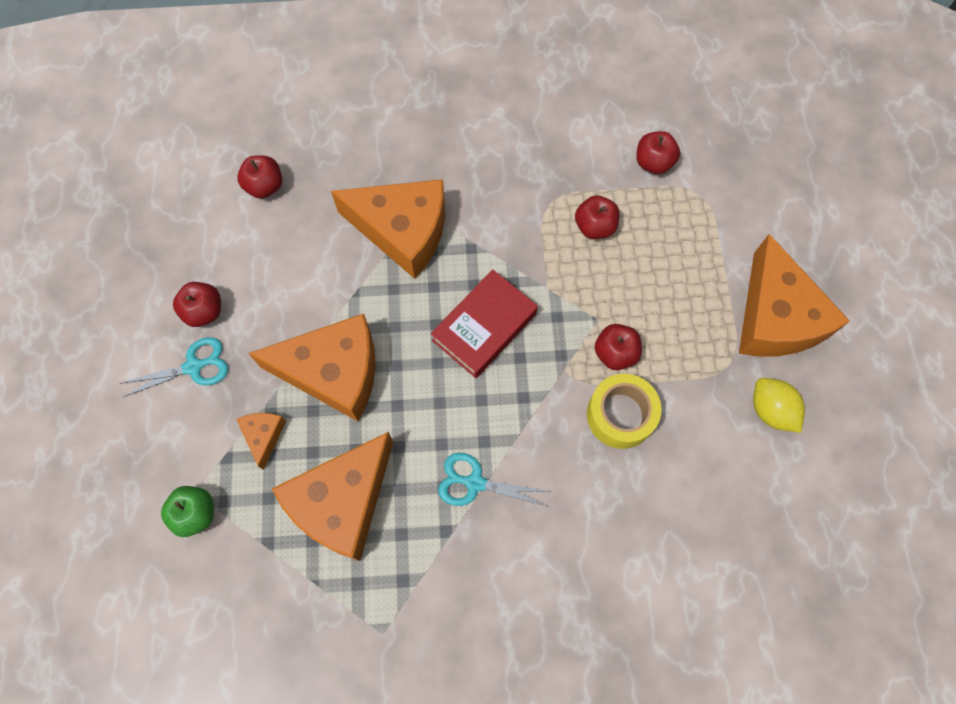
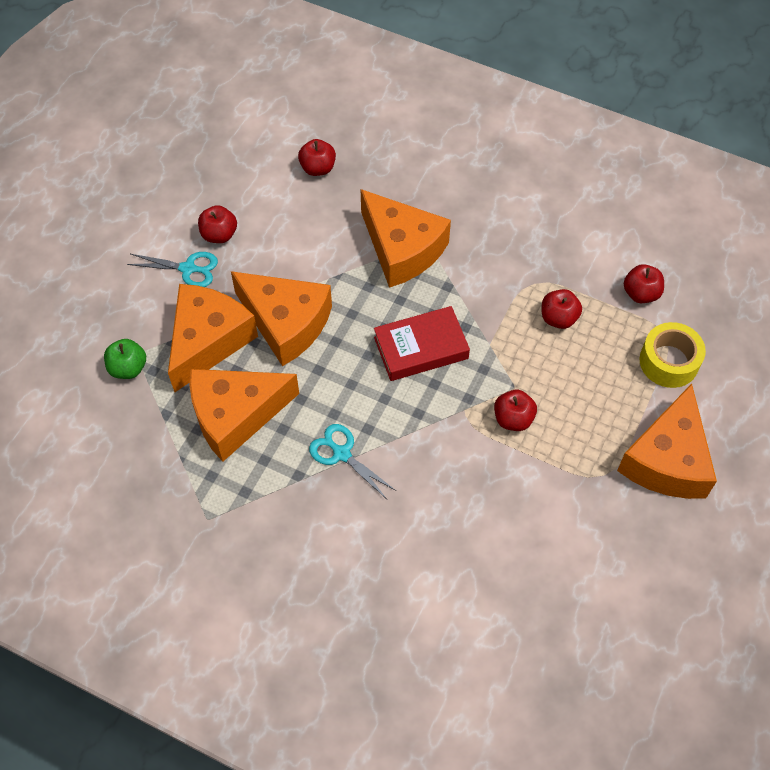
camera: 30 degrees right, 10 degrees down
orange cheese [236,413,286,470] -> orange cheese [168,284,258,392], size x2.24
yellow tape [587,374,662,449] -> yellow tape moved to [639,322,706,388]
yellow lemon [753,378,805,433] -> none

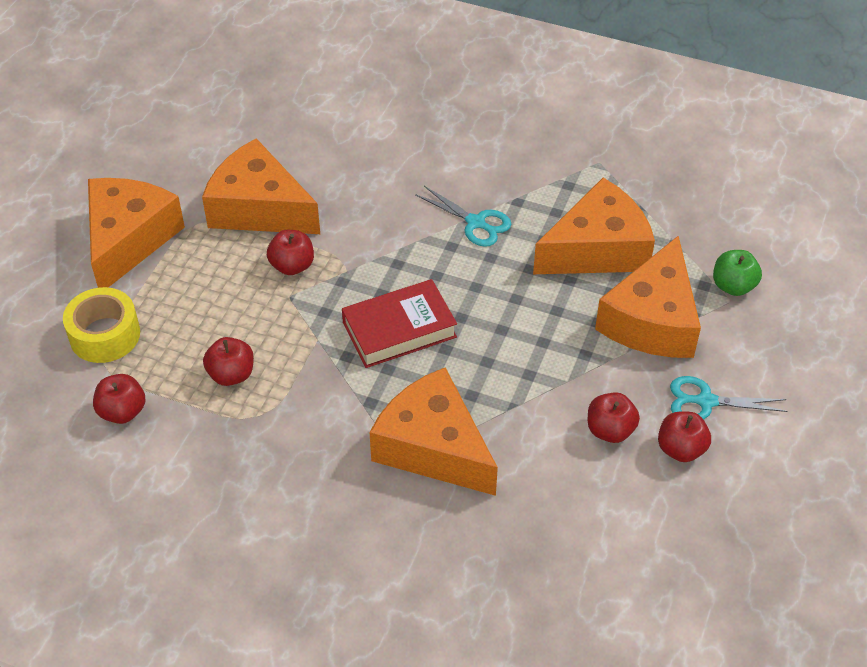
camera: 175 degrees right, 10 degrees down
orange cheese [231,271,332,366] -> orange cheese moved to [202,138,320,234]
red apple [298,139,336,176] -> red apple moved to [588,392,640,443]

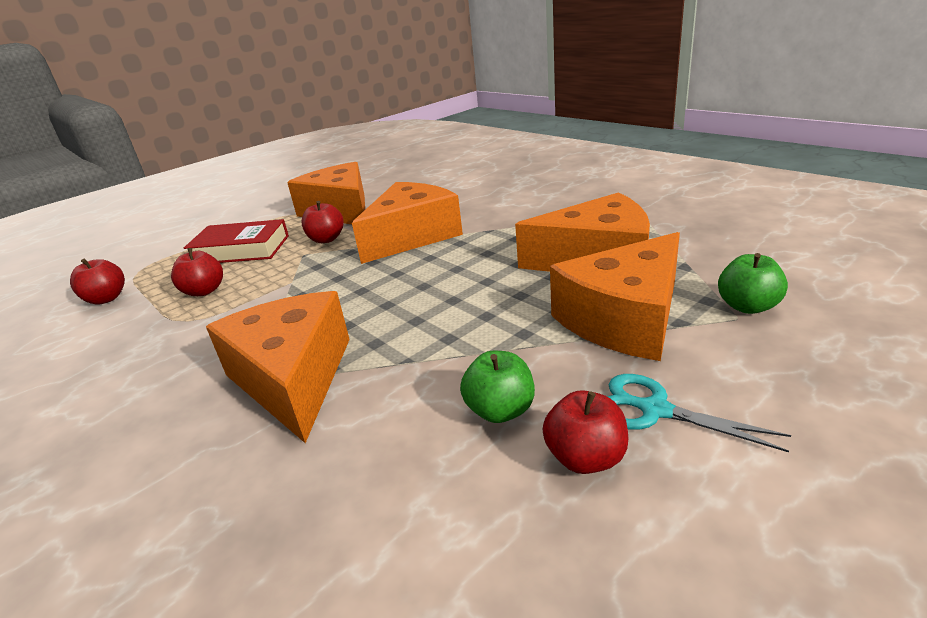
camera: 30 degrees right, 20 degrees down
yellow tape [63,287,140,363] -> none
orange cheese [88,178,185,288] -> orange cheese moved to [352,182,463,264]
red book [342,279,457,368] -> red book moved to [184,219,289,263]
turquoise scissors [415,186,511,247] -> none
red apple [588,392,640,443] -> green apple [460,351,535,423]

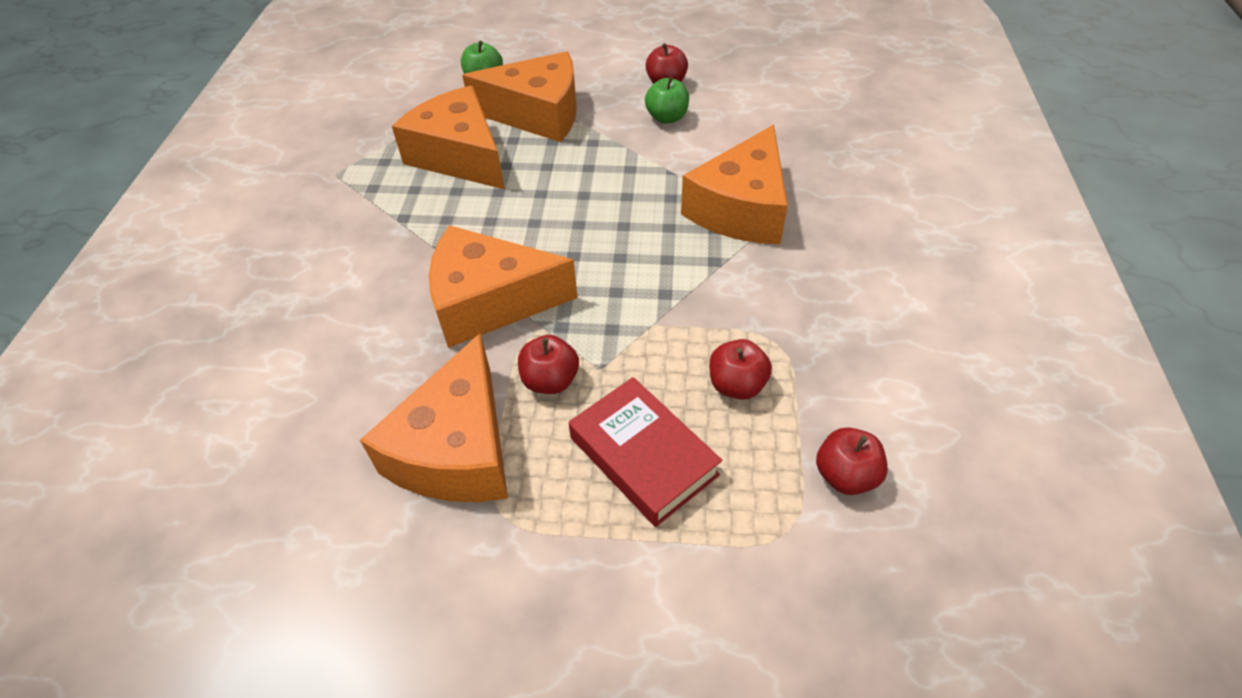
camera: 135 degrees left, 20 degrees up
turquoise scissors [607,374,791,452] -> none

